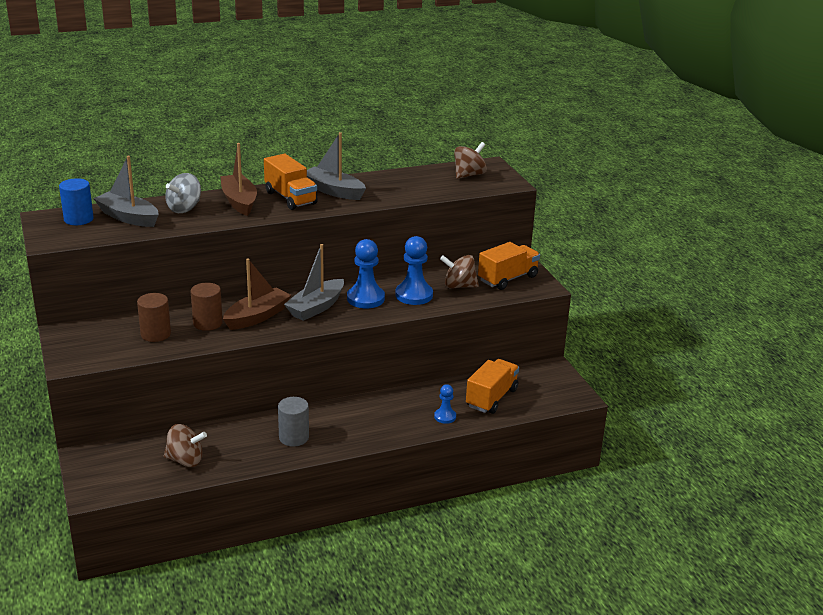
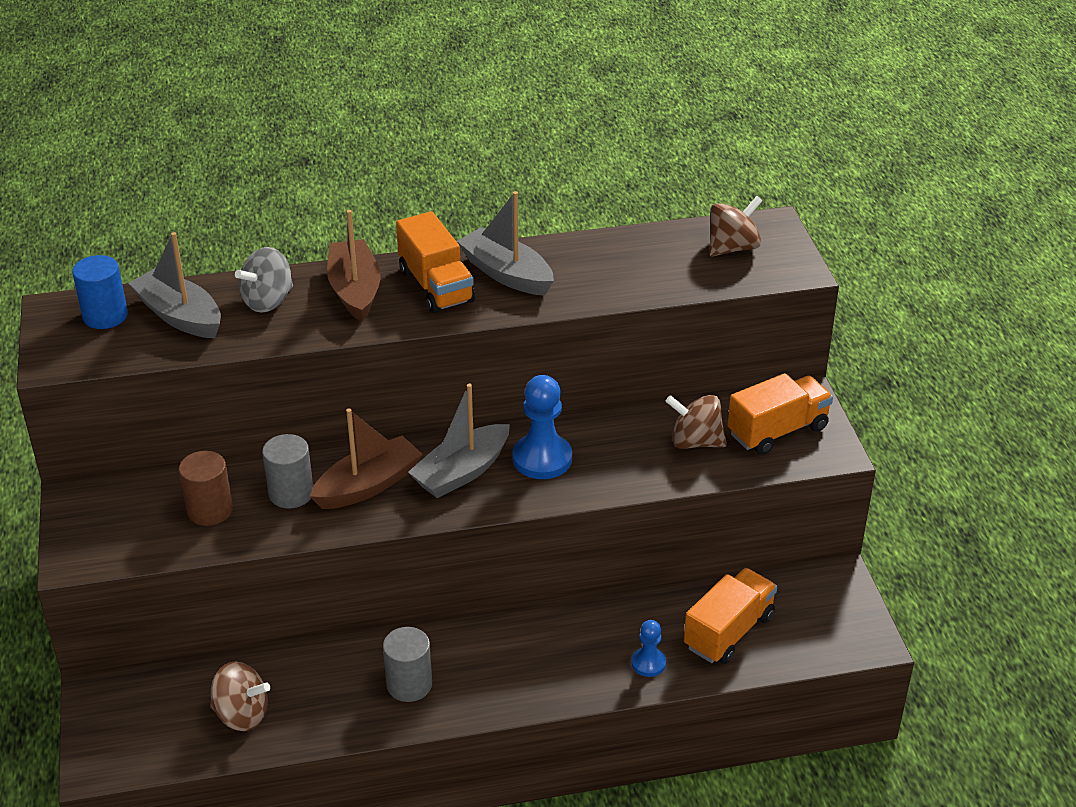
camera: 10 degrees right, 10 degrees up
brown cylinder [191,283,223,331] -> grey cylinder [262,434,313,509]
blue pawn [395,236,433,305] -> none

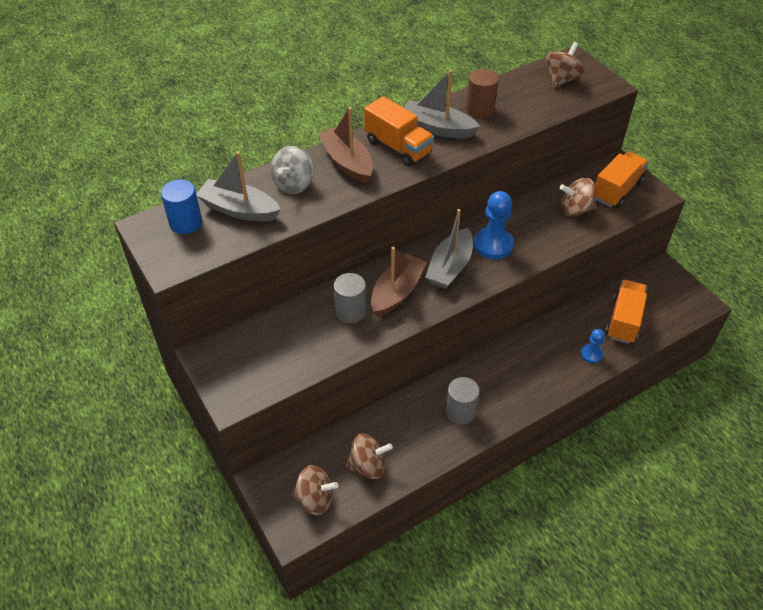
camera: 20 degrees left, 10 degrees up
brown cylinder [179,451,233,526] -> brown cylinder moved to [466,69,499,118]
none -> brown spinning top [292,465,338,515]

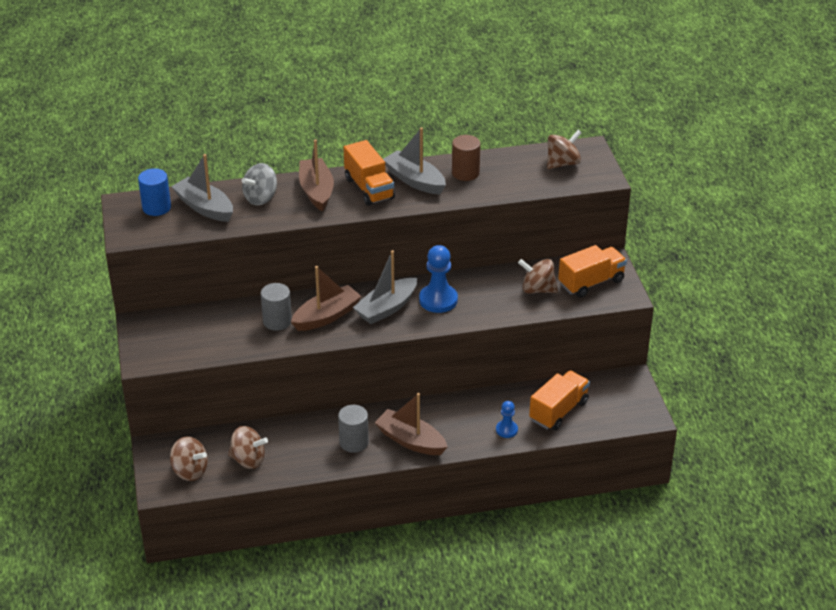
camera: 20 degrees right, 10 degrees down
none -> brown boat [374,393,448,455]

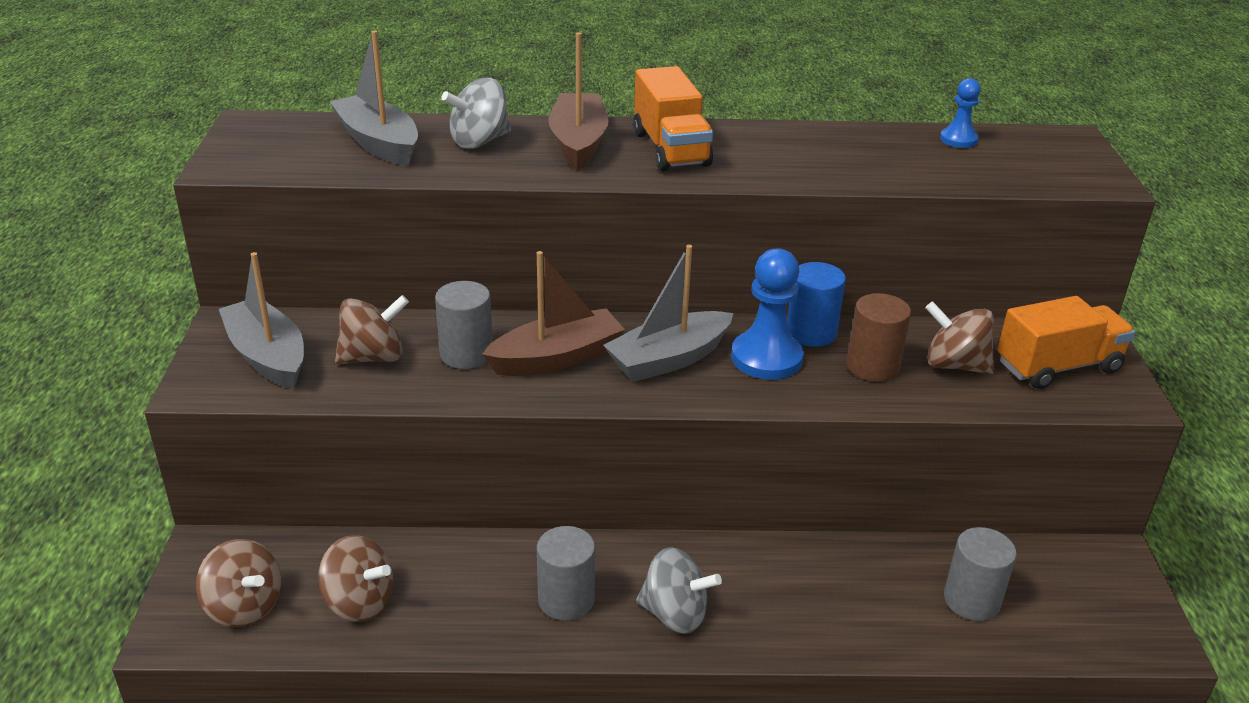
camera: 10 degrees right, 5 degrees down
blue cylinder [138,168,171,216] -> blue cylinder moved to [787,262,846,347]
brown boat [374,393,448,455] -> grey spinning top [636,547,722,634]
grey boat [383,127,446,195] -> grey boat moved to [219,252,304,389]
brown cylinder [452,135,481,181] -> brown cylinder moved to [846,293,911,382]
blue pawn [496,401,518,438] -> blue pawn moved to [940,78,981,148]
orange truck [529,370,590,430] -> grey cylinder [944,527,1017,621]
brown spinning top [547,130,582,169] -> brown spinning top moved to [335,295,409,364]

